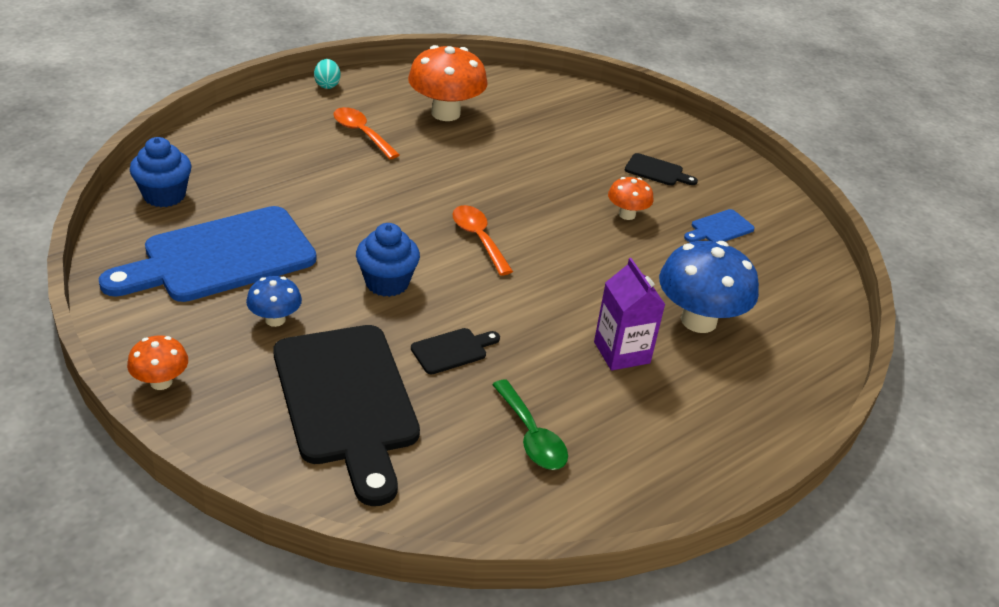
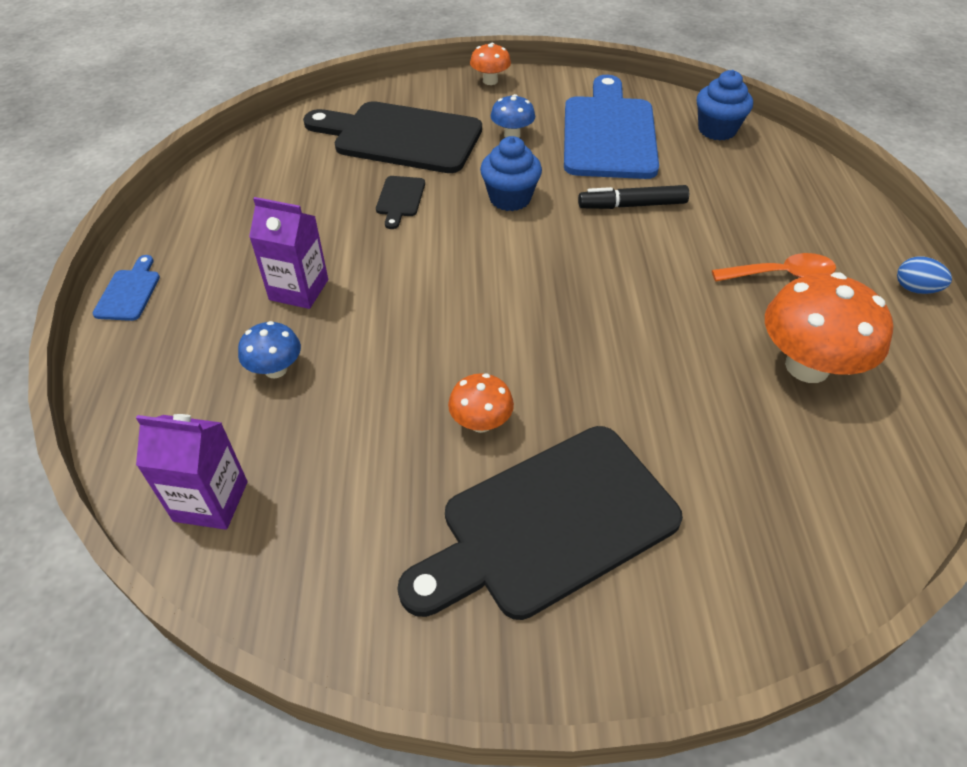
camera: 130 degrees right, 10 degrees up
turquoise egg [314,59,340,89] -> blue egg [897,256,952,294]
orange spoon [452,205,513,276] -> none
green spoon [492,379,568,470] -> none
black cutting board [625,153,698,186] -> black cutting board [397,426,683,620], size x2.41
blue mushroom [659,241,759,333] -> blue mushroom [238,321,301,378], size x0.52
blue cutting board [684,209,755,242] -> blue cutting board moved to [93,255,160,321]
none -> purple carton [136,414,248,530]
none -> black marker [578,185,689,209]

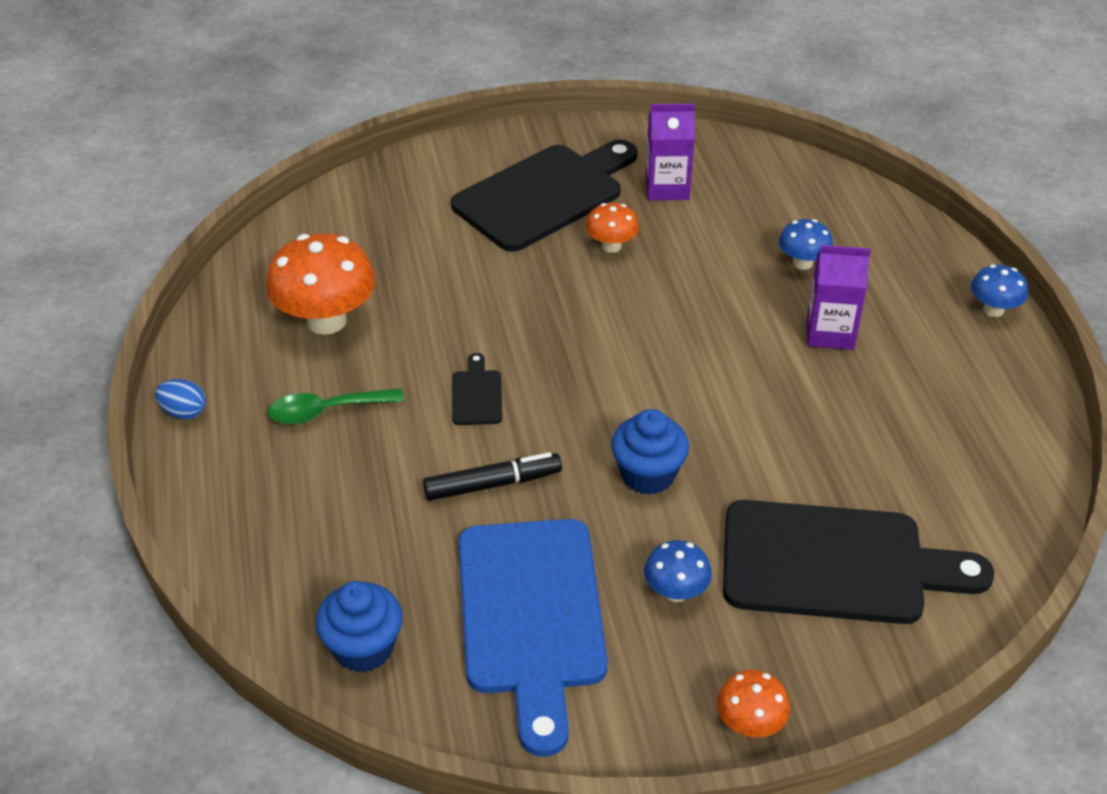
camera: 170 degrees right, 5 degrees down
blue cutting board [93,255,160,321] -> blue mushroom [971,265,1028,317]
purple carton [136,414,248,530] -> purple carton moved to [645,104,695,200]
black cutting board [376,176,425,229] -> black cutting board moved to [452,353,502,425]
orange spoon [712,253,836,282] -> green spoon [268,389,404,425]

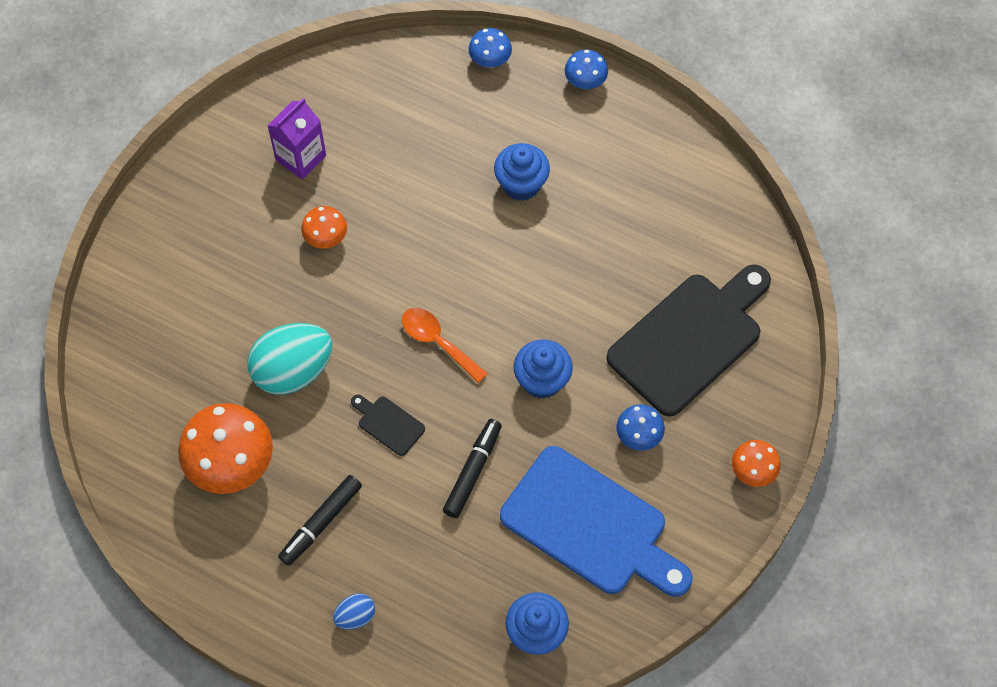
camera: 50 degrees left, 20 degrees up
blue egg [155,379,206,420] -> blue egg moved to [333,593,375,630]
green spoon [268,389,404,425] -> black marker [278,475,362,566]
black cutting board [451,140,637,252] -> none
blue mushroom [779,219,833,270] -> blue mushroom moved to [468,28,512,68]
purple carton [807,245,871,350] -> blue cupcake [494,143,550,201]
none -> turquoise egg [248,323,332,395]
none -> orange spoon [402,308,488,384]

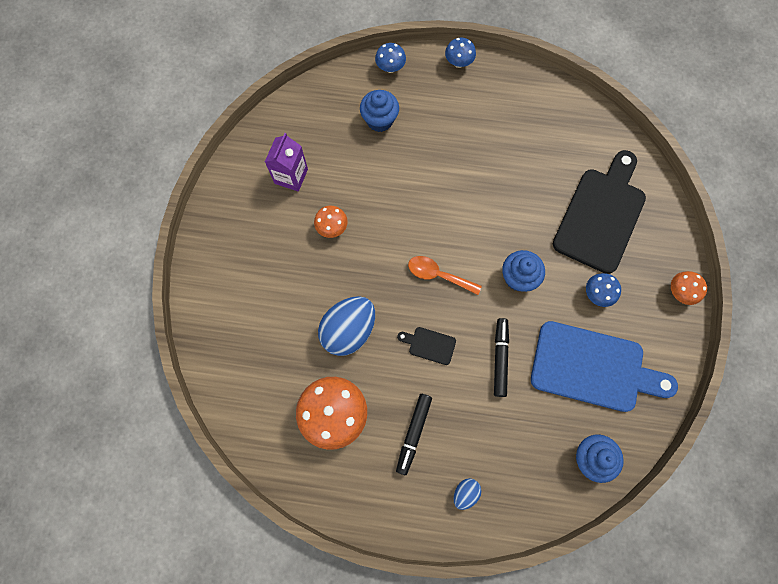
camera: 20 degrees left, 10 degrees up
turquoise egg [248,323,332,395] -> blue egg [318,296,375,356]
blue cupcake [494,143,550,201] -> blue cupcake moved to [360,90,399,132]

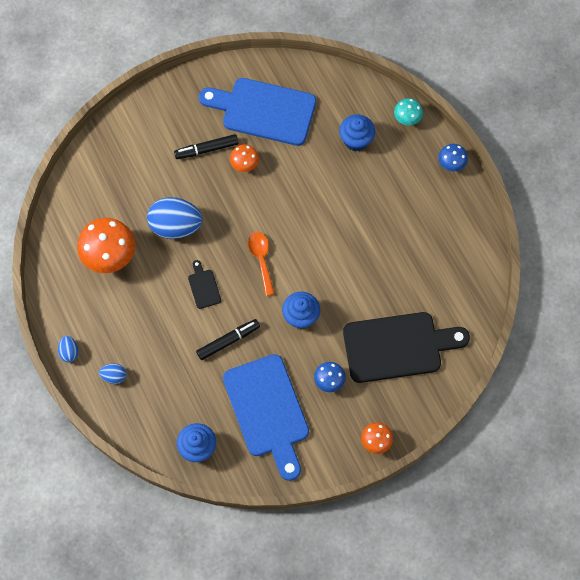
camera: 55 degrees right, 5 degrees down
purple carton [265,133,308,192] -> blue cutting board [199,78,316,146]
blue mushroom [375,43,406,73] -> turquoise mushroom [394,98,423,125]
black marker [396,394,432,475] -> black marker moved to [174,134,238,159]
none -> blue egg [58,336,79,363]

